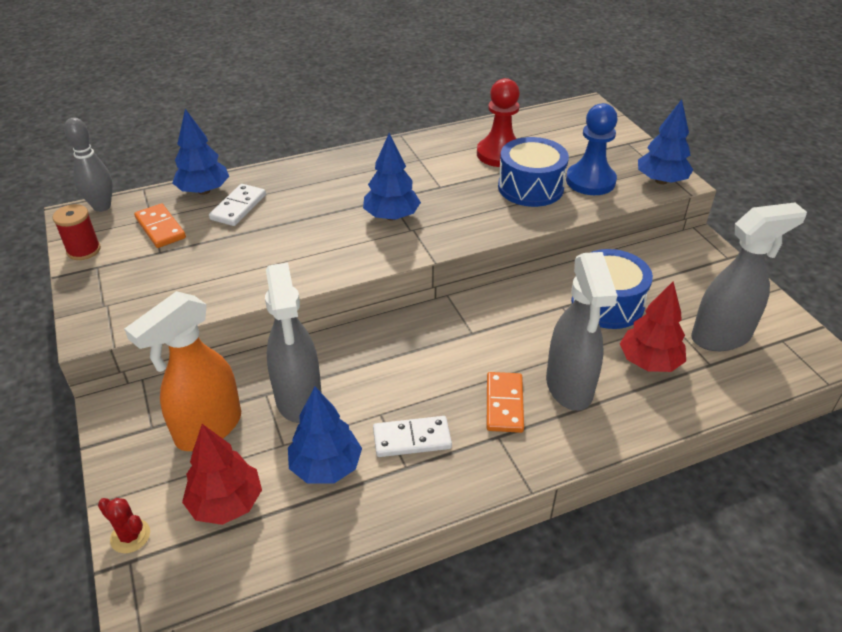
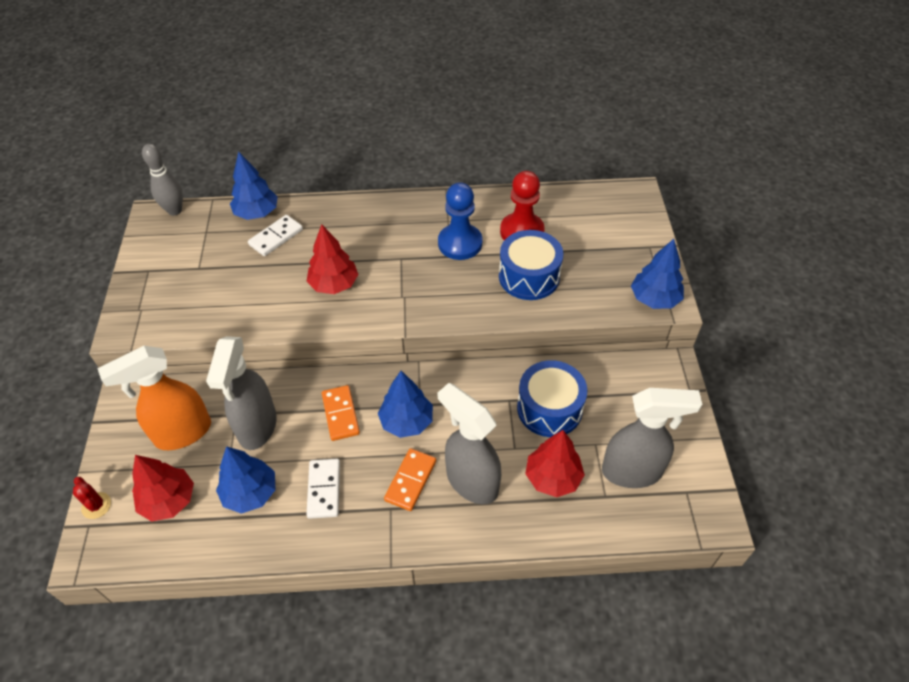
camera: 20 degrees right, 10 degrees up
red spool [53,204,101,260] -> none
orange domino [134,203,186,248] -> orange domino moved to [322,385,360,441]
blue tree [363,133,421,220] -> blue tree moved to [378,371,433,438]
white domino [373,416,452,457] -> white domino turned 75 degrees clockwise [306,459,340,519]
grey spray bottle [546,252,618,411] -> grey spray bottle turned 120 degrees clockwise [437,383,501,504]
blue pawn [566,103,618,195] -> blue pawn moved to [438,182,482,260]
none -> red tree [306,224,359,294]

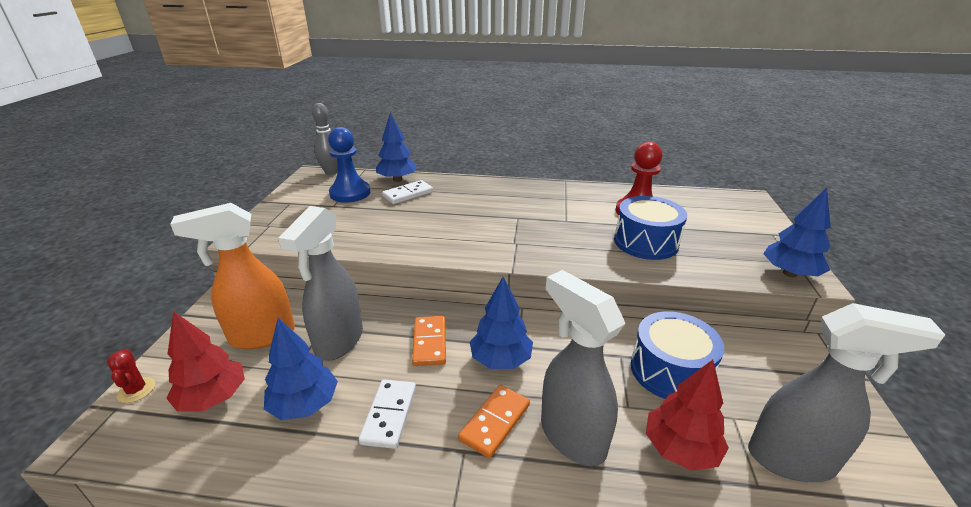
camera: 10 degrees right, 20 degrees down
red tree [306,224,359,294] -> none
blue pawn [438,182,482,260] -> blue pawn moved to [328,127,370,203]

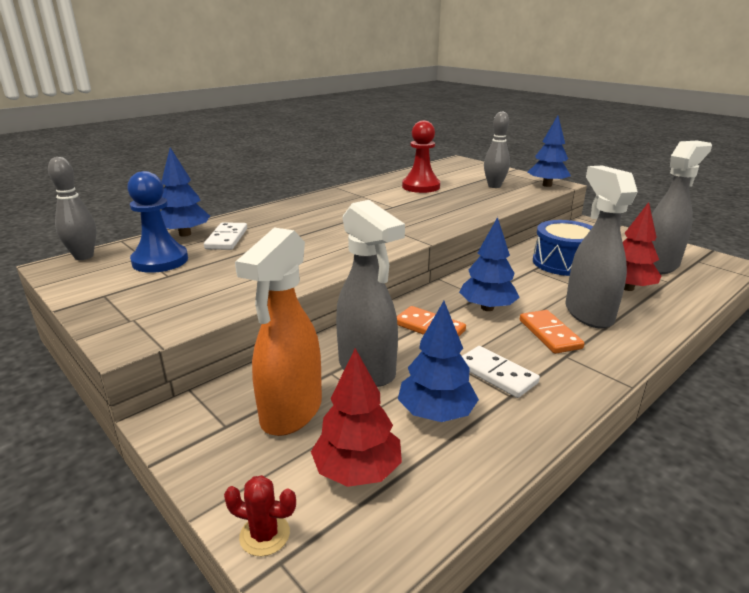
camera: 50 degrees left, 5 degrees down
grey spray bottle [541,270,625,466] -> grey spray bottle turned 75 degrees clockwise [565,166,638,328]
blue drum [614,196,687,260] -> none
none -> grey bowling pin [484,111,510,188]

